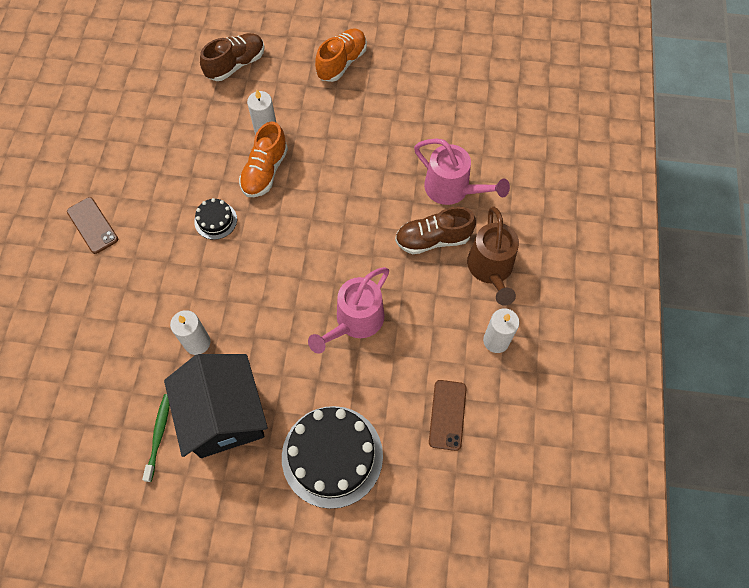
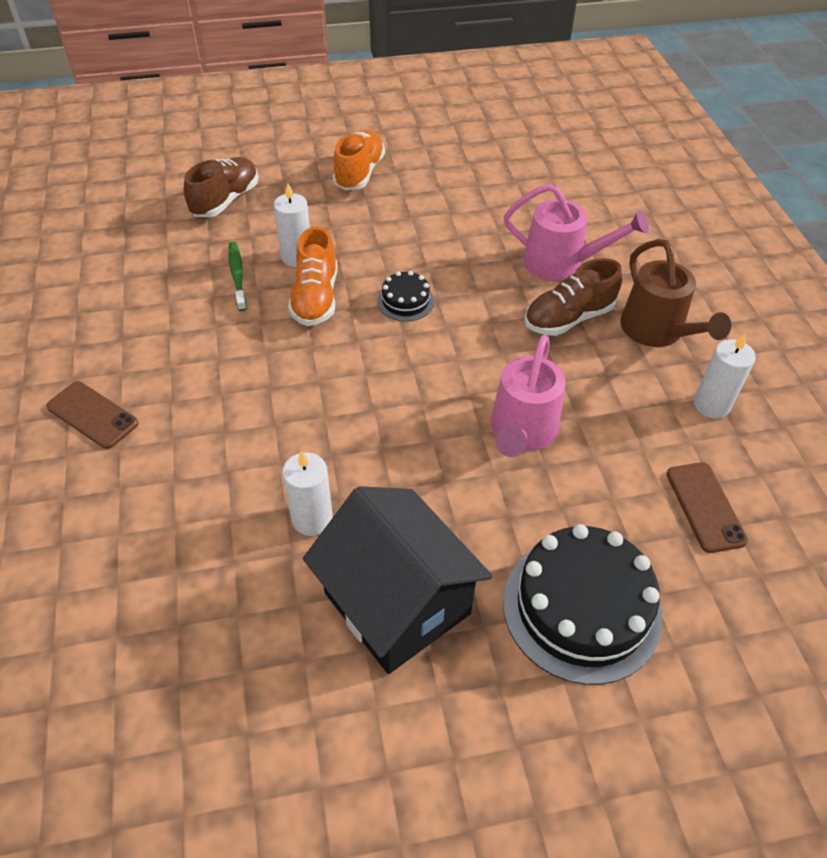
camera: 20 degrees left, 15 degrees down
green toothbrush [142,394,170,482] -> green toothbrush moved to [228,242,247,312]
black cake [194,198,237,240] -> black cake moved to [377,271,434,322]

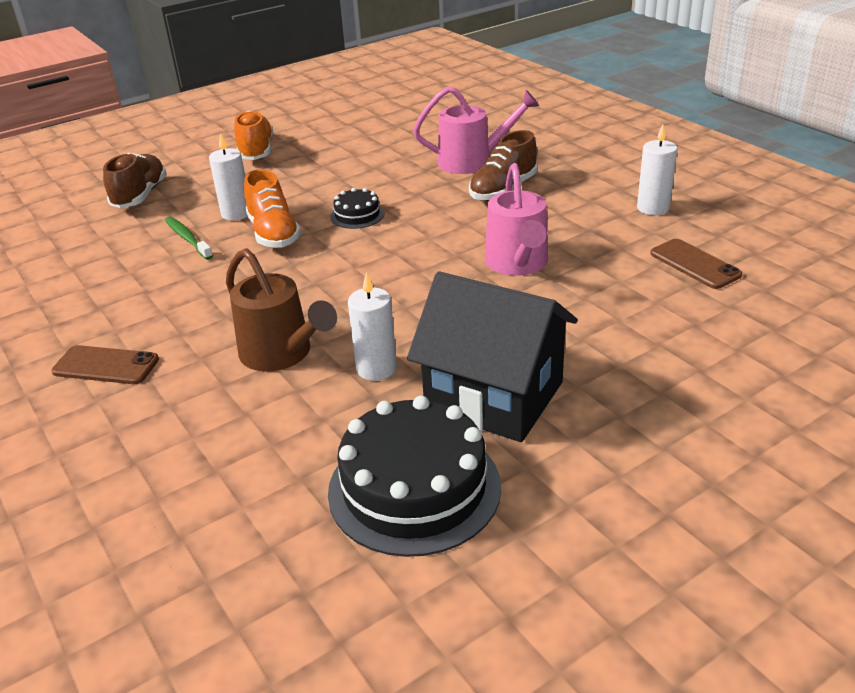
camera: 20 degrees left, 15 degrees down
black cake [503,524,662,685] -> black cake moved to [328,396,501,557]
brown watering can [620,239,731,347] -> brown watering can moved to [226,248,337,372]

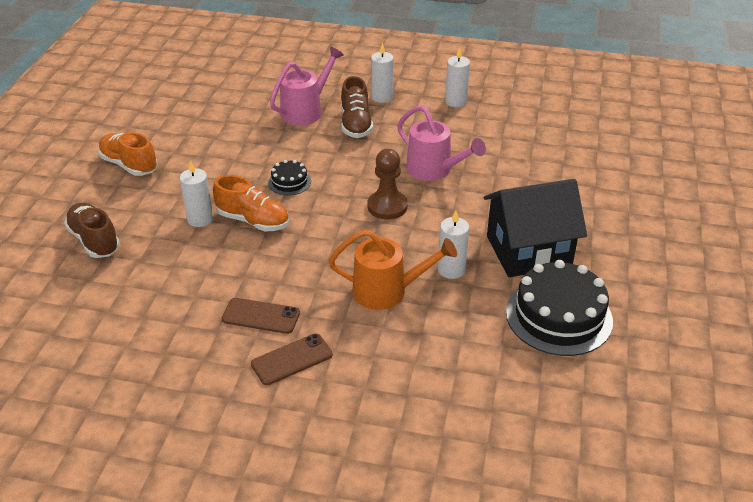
camera: 45 degrees left, 5 degrees up
green toothbrush [165,217,213,260] -> none
brown watering can [226,248,337,372] -> orange watering can [329,229,457,310]
brown phone [650,239,742,289] -> brown phone moved to [222,298,300,334]
none -> brown pawn [368,149,408,219]
none -> white candle [371,42,394,103]

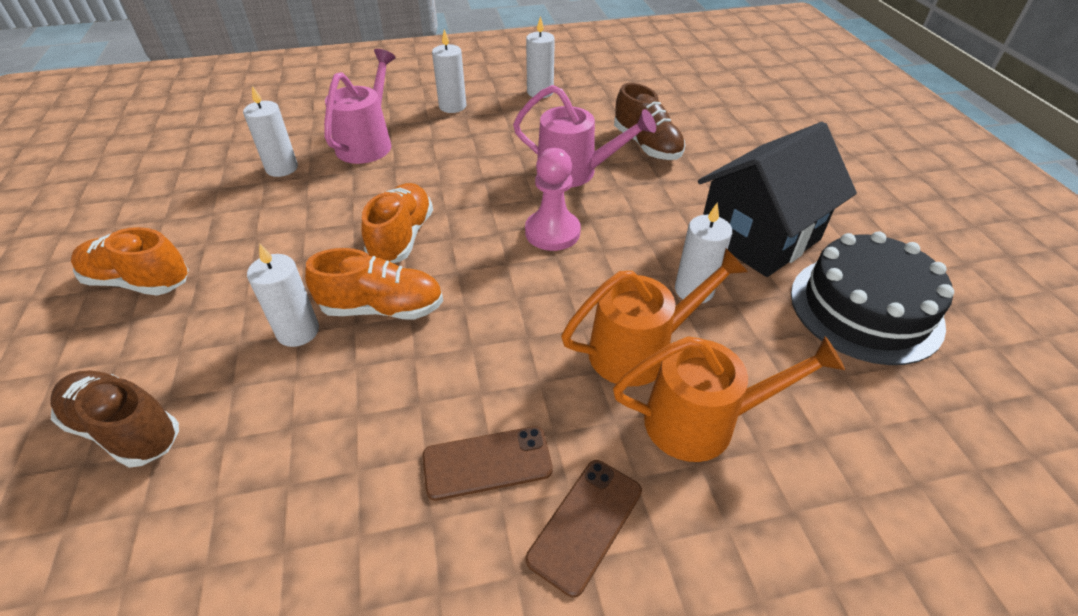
camera: 25 degrees left, 5 degrees up
black cake [268,160,311,195] -> orange shoe [362,183,433,263]
brown shoe [341,76,373,138] -> brown shoe moved to [614,83,685,160]
brown pawn [368,149,408,219] -> pink pawn [525,148,581,251]
none -> white candle [243,86,298,177]
none -> orange watering can [613,336,845,462]

